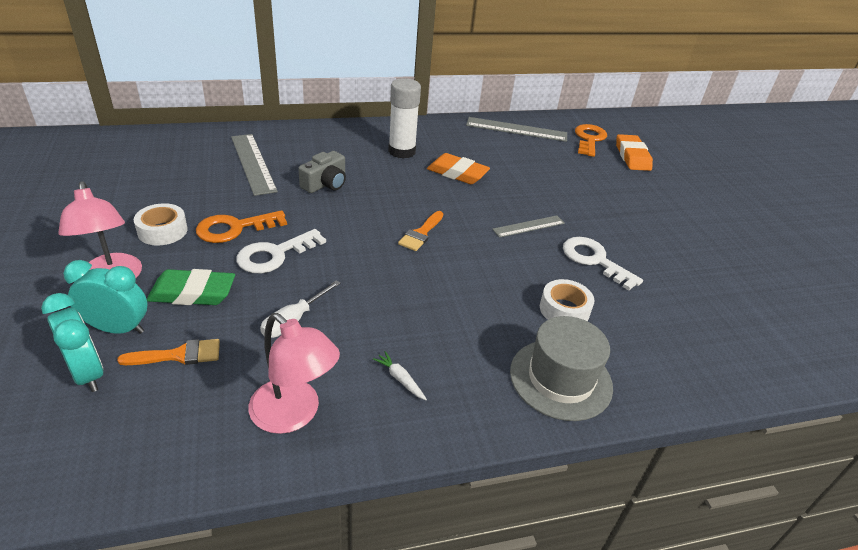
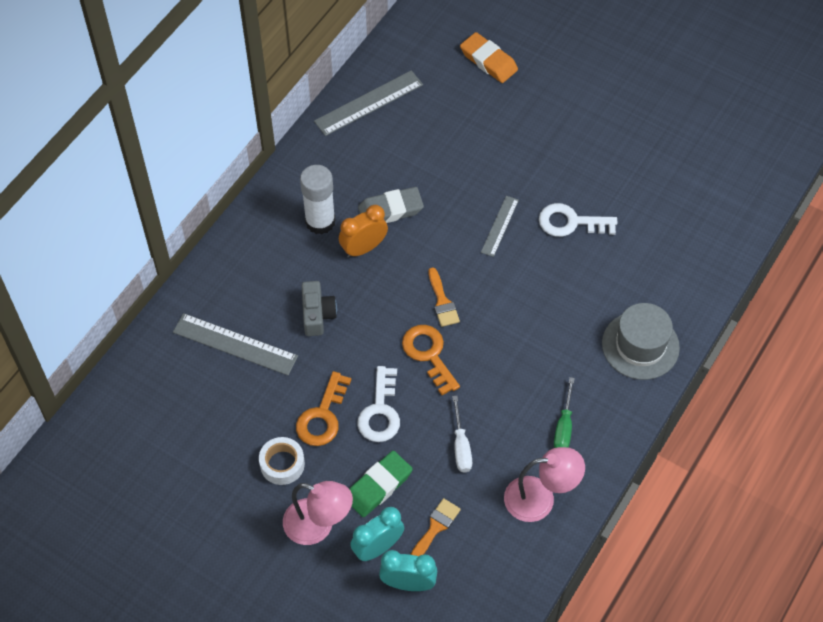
camera: 40 degrees left, 20 degrees up
white carrot [373,351,427,400] -> green screwdriver [554,377,575,448]
orange eraser [427,153,490,184] -> grey eraser [358,187,424,223]
white tape [540,279,594,321] -> none
orange key [575,124,607,157] -> orange key moved to [402,325,460,395]
none -> orange clock [339,205,388,258]

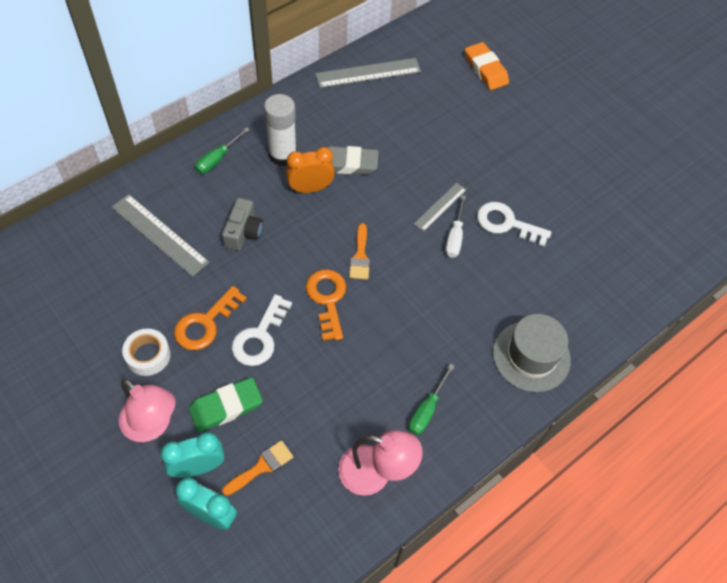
camera: 15 degrees right, 0 degrees up
white screwdriver [452,396,472,473] -> white screwdriver moved to [446,195,466,258]
none -> green screwdriver [195,127,250,174]

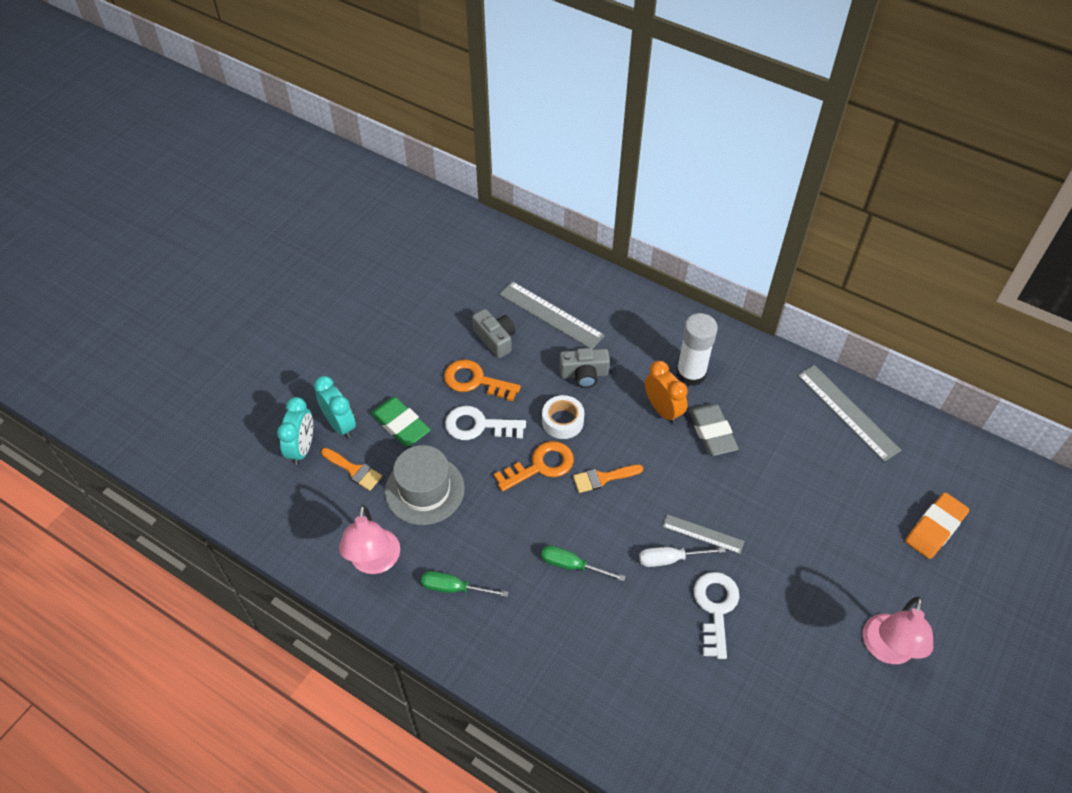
camera: 75 degrees right, 5 degrees down
grey ruler [112,194,209,277] -> grey ruler turned 75 degrees counterclockwise [499,281,605,349]
pink lamp [119,379,175,442] -> pink lamp moved to [863,597,933,664]
white tape [122,329,171,376] -> white tape moved to [542,395,584,439]
green screwdriver [195,127,250,174] -> green screwdriver moved to [541,545,626,581]
grey hat [493,314,571,392] -> grey hat moved to [385,445,465,525]
none -> grey camera [472,309,515,358]

